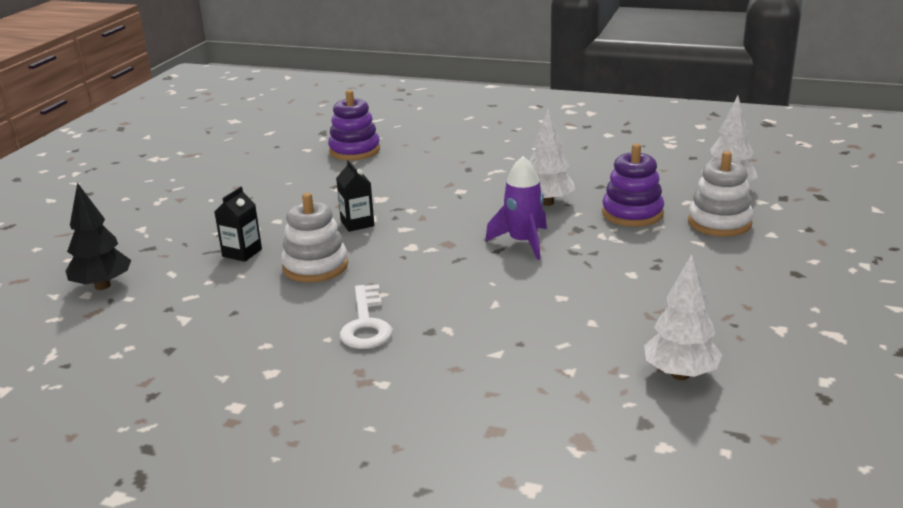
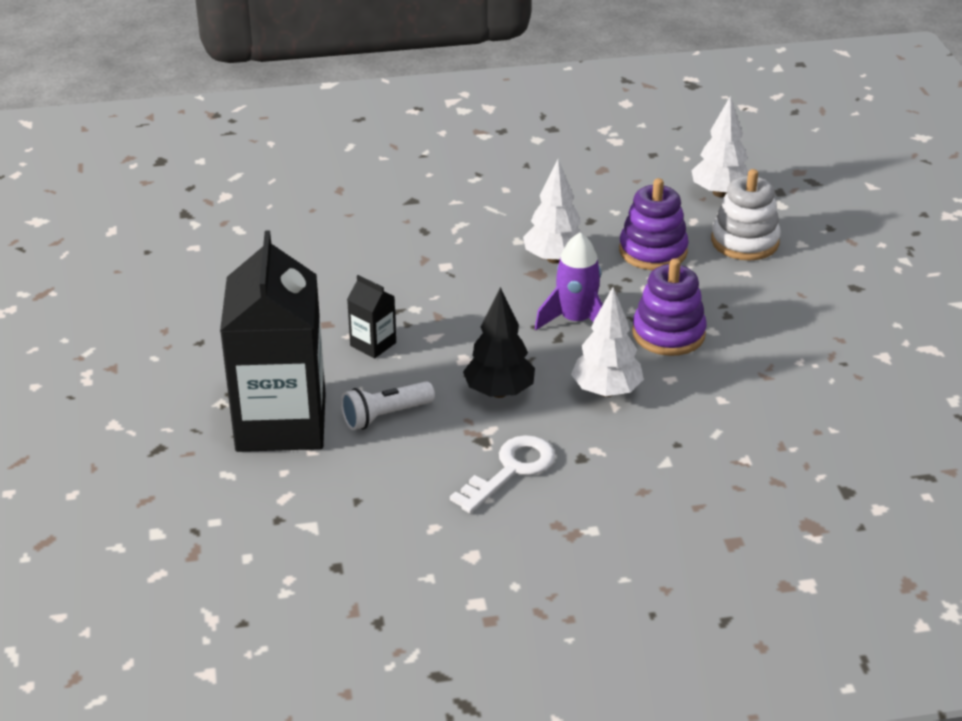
camera: 30 degrees left, 10 degrees up
black tree [66,183,131,290] -> black tree moved to [463,287,535,398]
black carton [215,187,262,262] -> black carton [220,231,325,452], size x2.45
white stacking toy [281,193,348,282] -> white flashlight [341,381,435,430]
purple stacking toy [328,90,380,160] -> purple stacking toy moved to [632,258,707,356]
white key [340,284,392,349] -> white key turned 105 degrees counterclockwise [450,435,556,513]
white tree [644,254,722,380] -> white tree moved to [571,287,644,397]

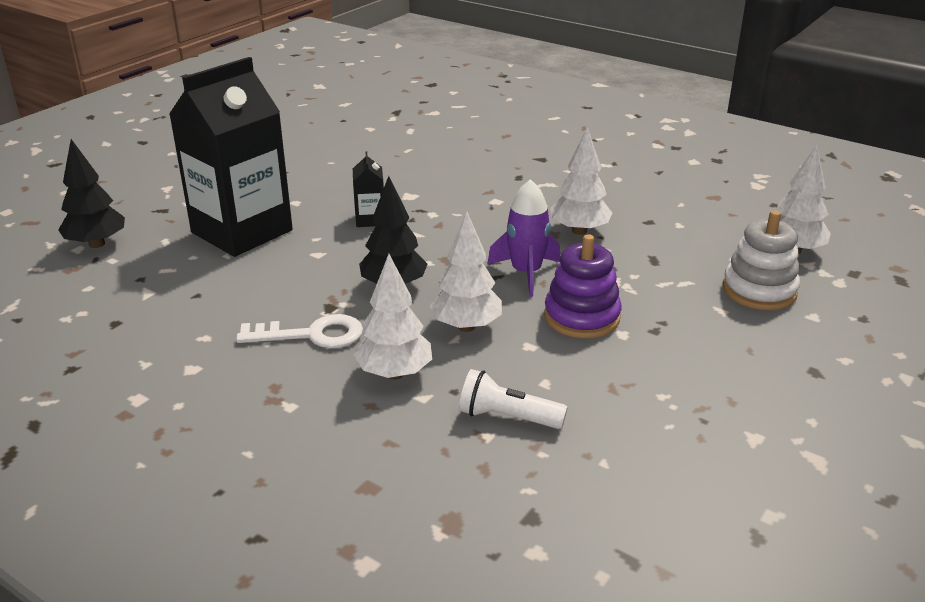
camera: 45 degrees right, 5 degrees down
white flashlight [341,381,435,430] -> white flashlight moved to [459,369,568,429]
purple stacking toy [619,178,689,270] -> none
none -> black tree [58,139,125,248]
none -> white tree [354,254,432,380]

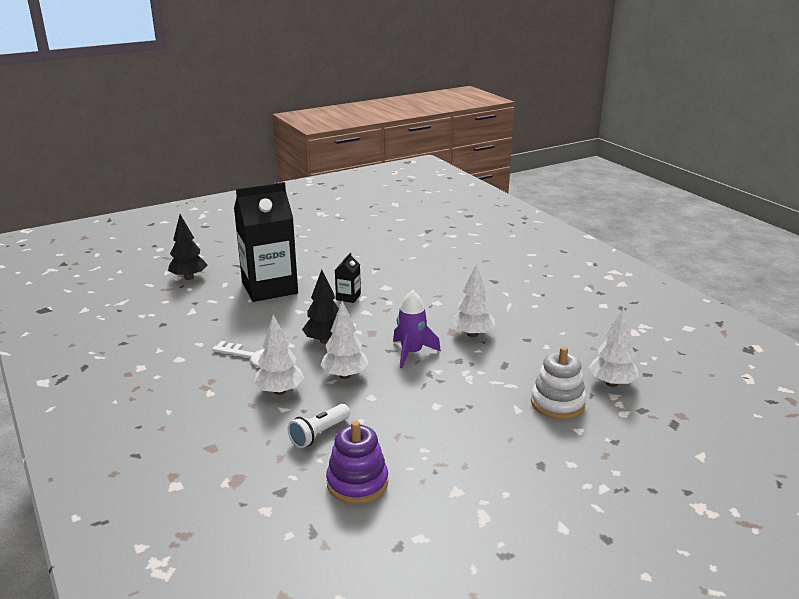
camera: 25 degrees right, 5 degrees down
white flashlight [459,369,568,429] -> white flashlight turned 90 degrees counterclockwise [288,404,350,448]
purple stacking toy [544,234,622,338] -> purple stacking toy moved to [326,421,388,504]

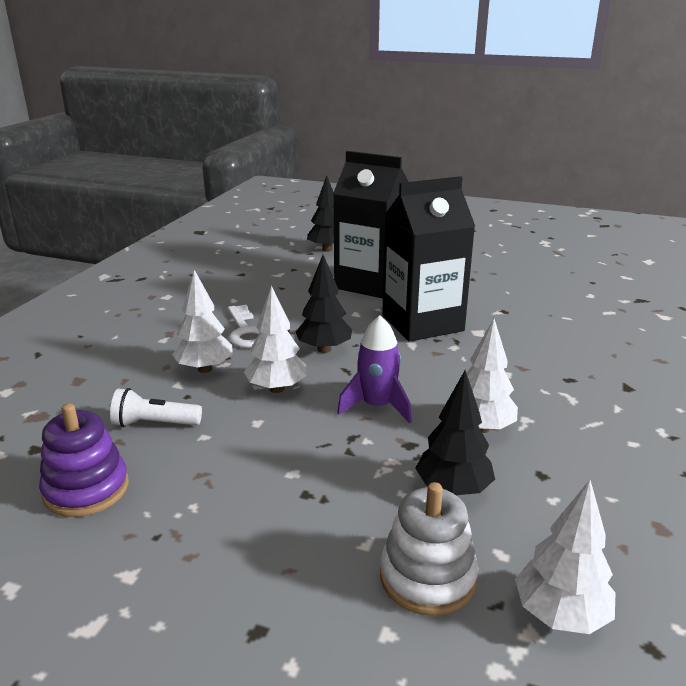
camera: 50 degrees right, 0 degrees up
black carton [335,253,361,303] -> black carton [382,176,475,342], size x2.45
none -> black tree [415,370,495,496]

